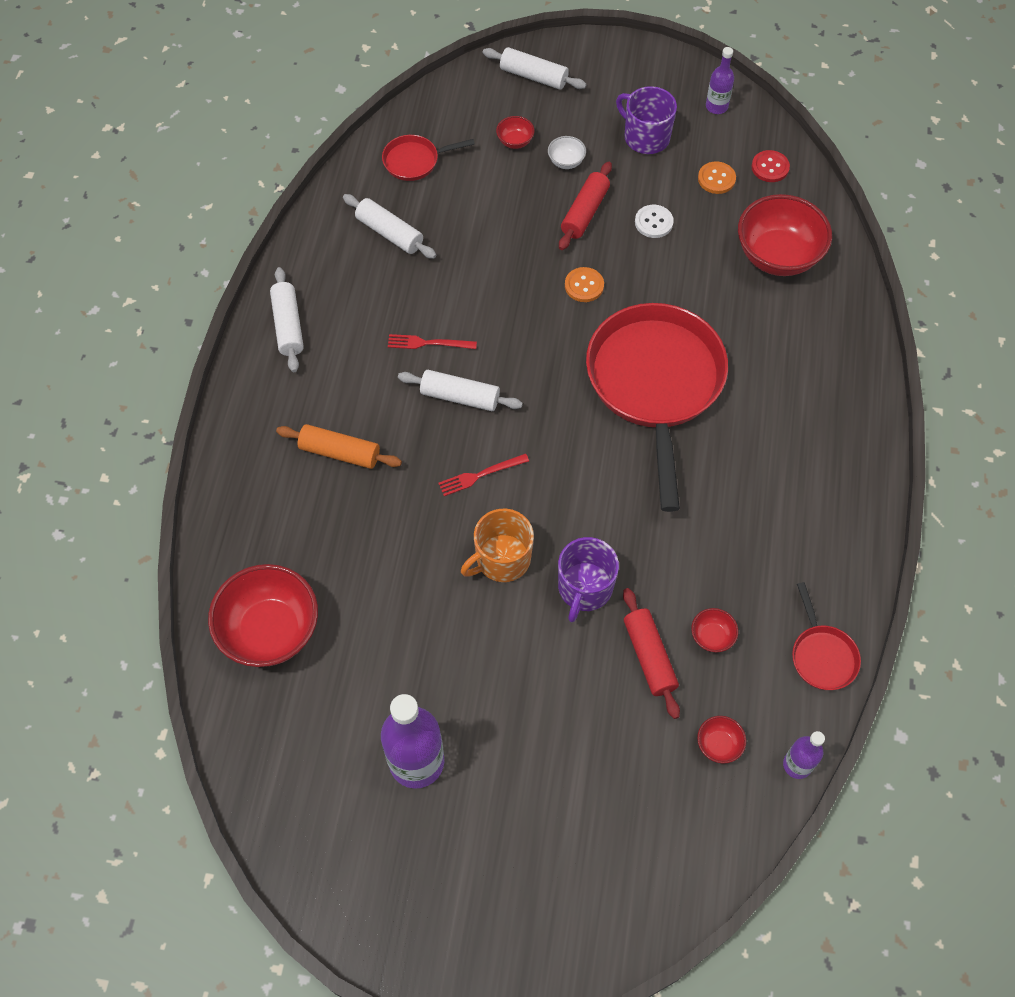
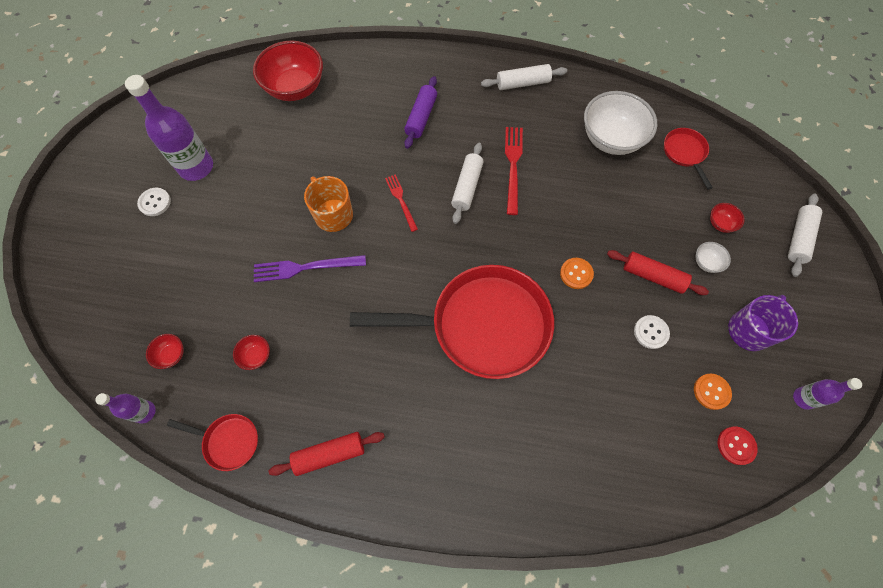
camera: 90 degrees right, 5 degrees up
orange rolling pin [276,424,402,469] -> purple rolling pin [404,76,437,149]
white rolling pin [343,194,436,259] -> white bowl [584,91,657,155]
red fork [388,334,477,349] -> red fork [505,127,523,215], size x1.56
purple mug [558,537,619,622] -> purple fork [254,255,366,282]
red rolling pin [623,588,680,719] -> red rolling pin moved to [269,432,385,476]
red bowl [738,194,832,276] -> none
red pan [792,582,861,690] -> red pan turned 150 degrees counterclockwise [167,414,258,471]
none -> white button [137,188,171,216]

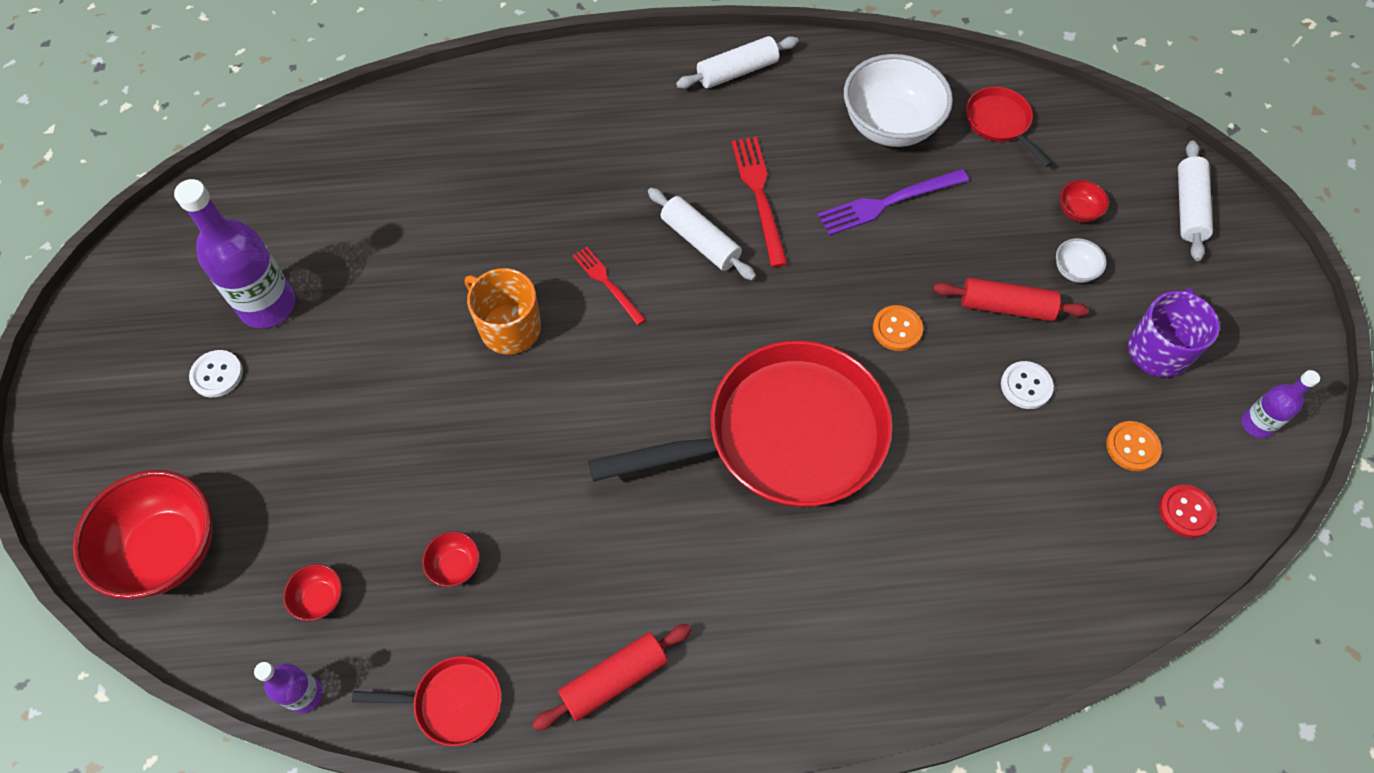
camera: 15 degrees left, 5 degrees down
red bowl [253,41,323,101] -> red bowl moved to [73,470,212,599]
purple fork [254,255,366,282] -> purple fork moved to [818,169,969,236]
purple rolling pin [404,76,437,149] -> none
white rolling pin [451,143,484,224] -> white rolling pin turned 45 degrees counterclockwise [648,188,756,280]

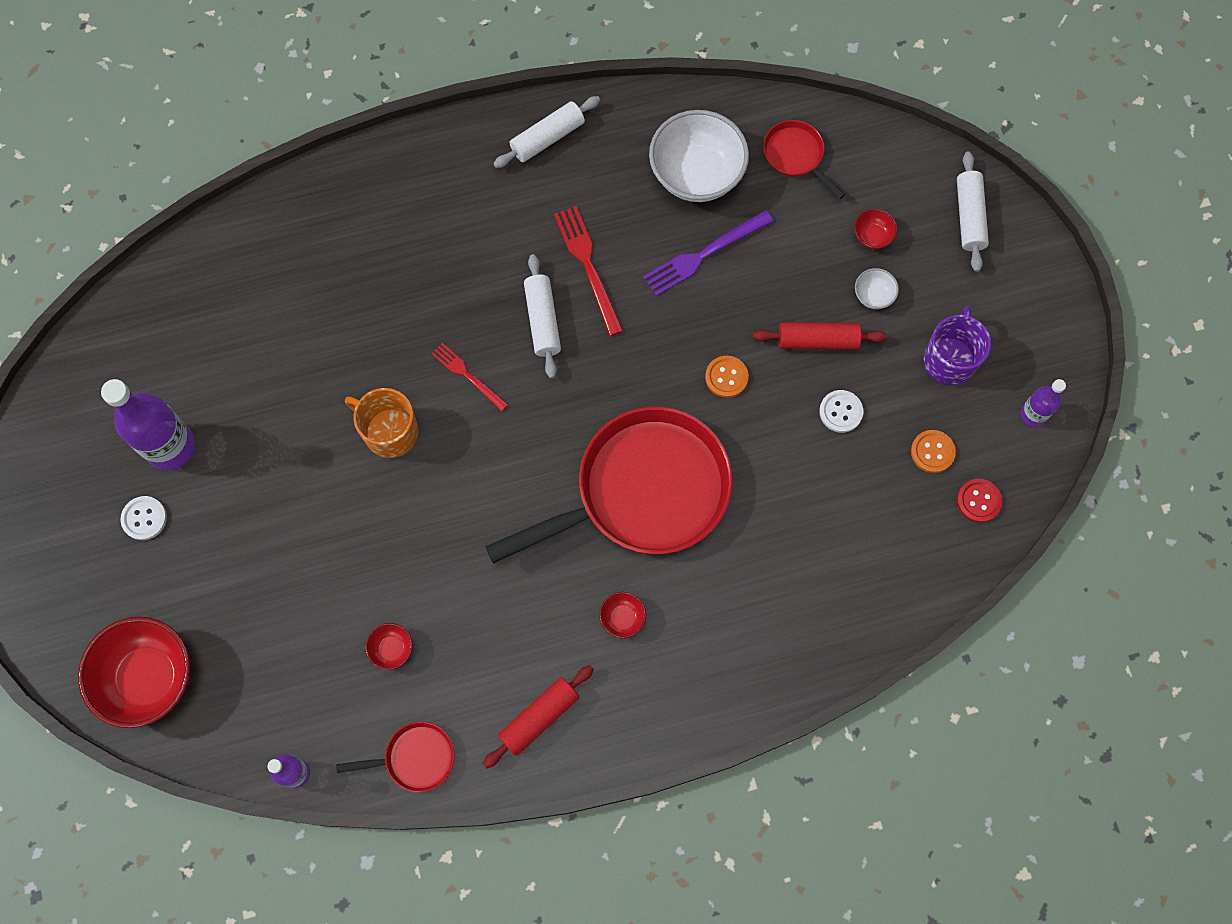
camera: 10 degrees left, 10 degrees up
red bowl [283,564,342,621] -> red bowl moved to [599,592,646,638]
white rolling pin [648,188,756,280] -> white rolling pin turned 45 degrees clockwise [524,254,561,378]

